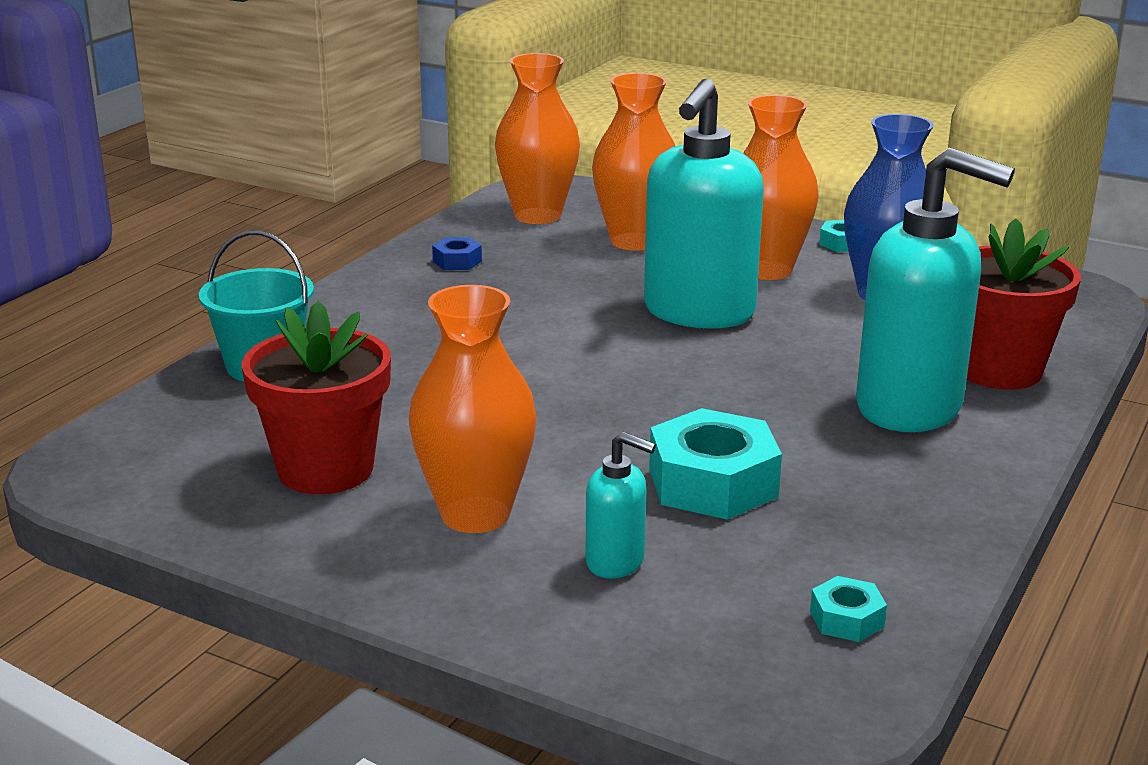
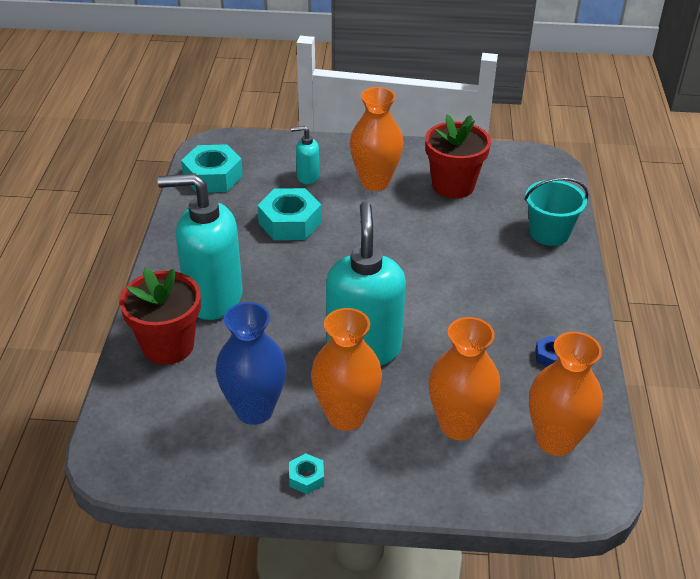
camera: 155 degrees right, 15 degrees up
turquoise nut [810,576,887,642] -> turquoise nut [181,144,243,193], size x2.08

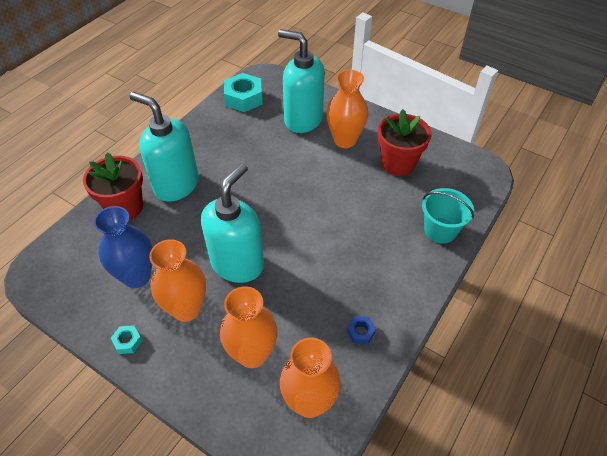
camera: 30 degrees right, 10 degrees up
turquoise nut [257,188,321,240] -> none
turquoise soap dispenser [291,126,319,184] -> turquoise soap dispenser [278,29,325,133], size x2.17

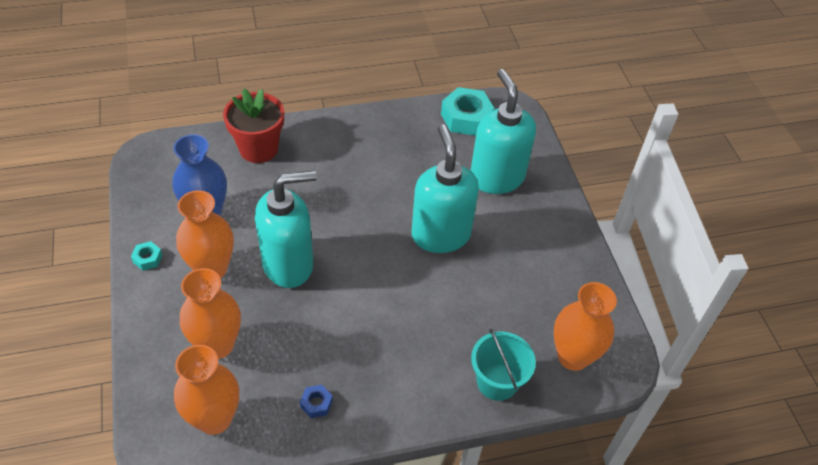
camera: 40 degrees right, 0 degrees up
turquoise soap dispenser [130,92,199,202] -> turquoise soap dispenser moved to [412,124,479,253]
orange vase [326,70,368,148] -> orange vase moved to [554,282,617,371]
red flower pot [378,109,431,176] -> none

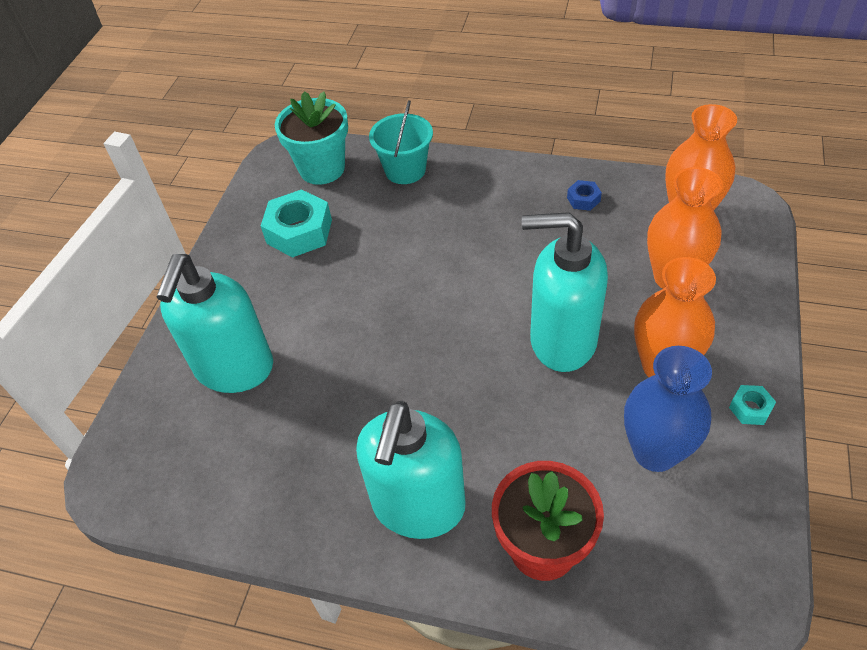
camera: 145 degrees left, 0 degrees up
turquoise soap dispenser [412,124,479,253] -> turquoise soap dispenser moved to [356,401,466,539]
turquoise nut [441,87,494,136] -> turquoise nut moved to [261,189,332,258]
orange vase [554,282,617,371] -> turquoise flower pot [275,91,348,185]

